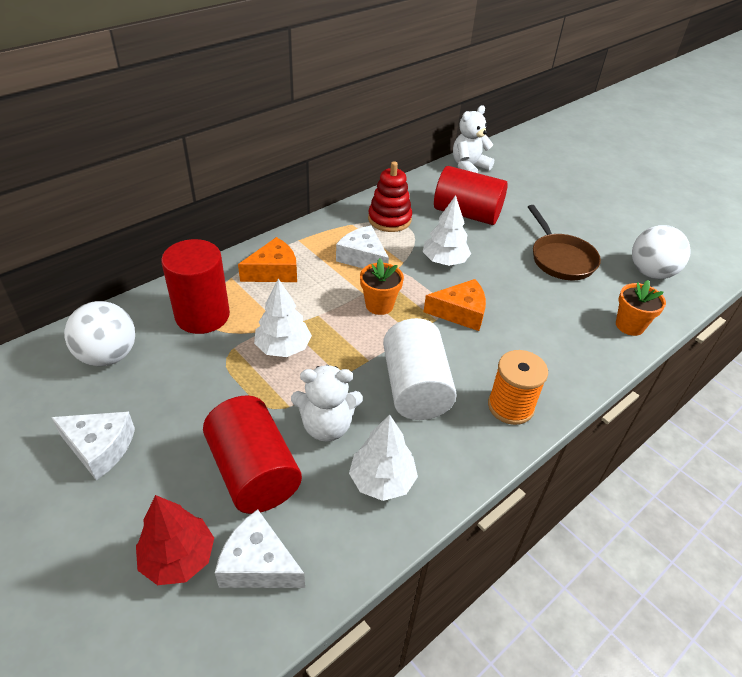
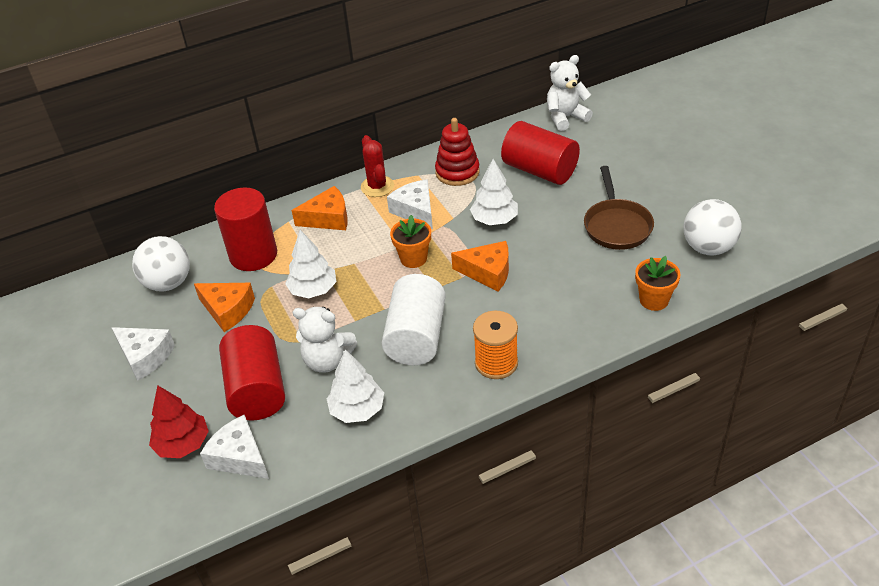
camera: 20 degrees right, 0 degrees up
none -> orange cheese [194,283,255,332]
none -> red cactus [361,135,394,197]

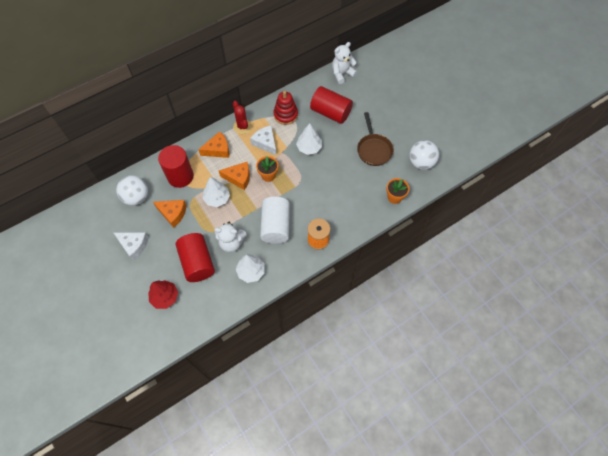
camera: 10 degrees left, 20 degrees up
white cheese [200,415,269,479] -> none
orange cheese [451,241,509,291] -> orange cheese moved to [219,162,250,190]

